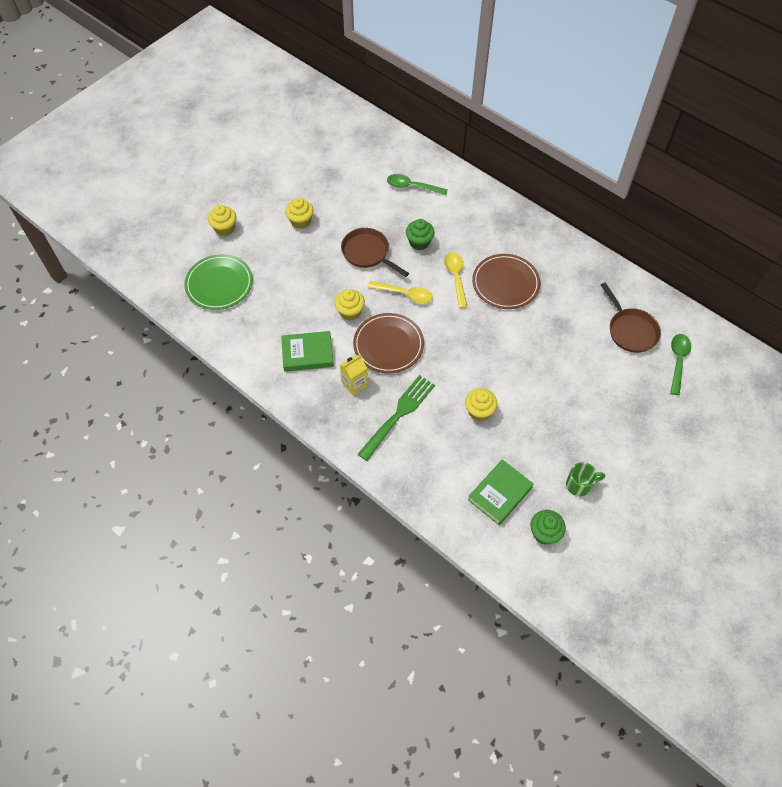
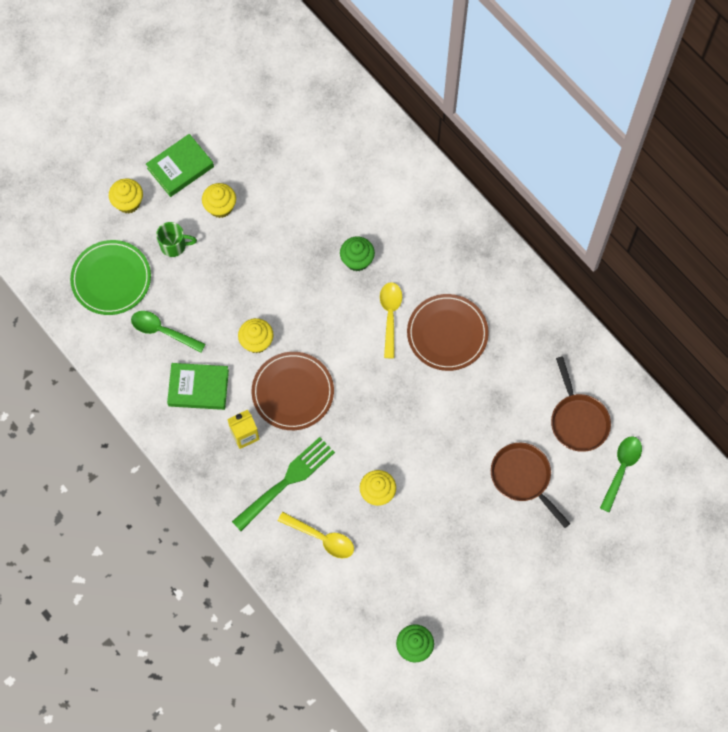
camera: 10 degrees right, 10 degrees up
brown pan [341,228,409,277] -> brown pan moved to [491,443,570,528]
yellow spoon [368,281,433,303] -> yellow spoon moved to [278,512,354,558]
green spoon [387,174,448,195] -> green spoon moved to [131,311,206,353]
green book [468,459,534,525] -> green book moved to [146,134,214,197]
green mug [566,462,605,496] -> green mug moved to [156,222,197,257]

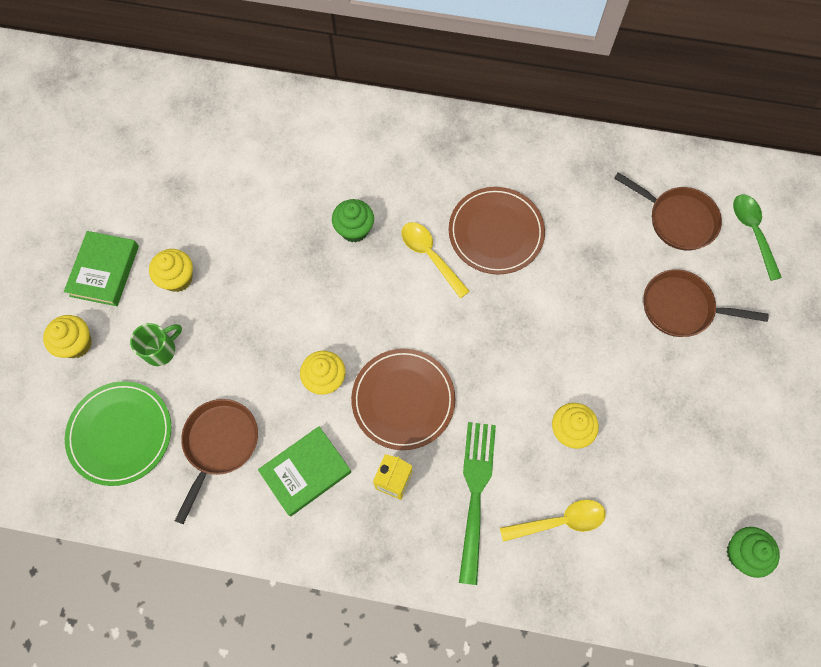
camera: 40 degrees left, 0 degrees up
green spoon [131,311,206,353] -> brown pan [175,399,258,524]

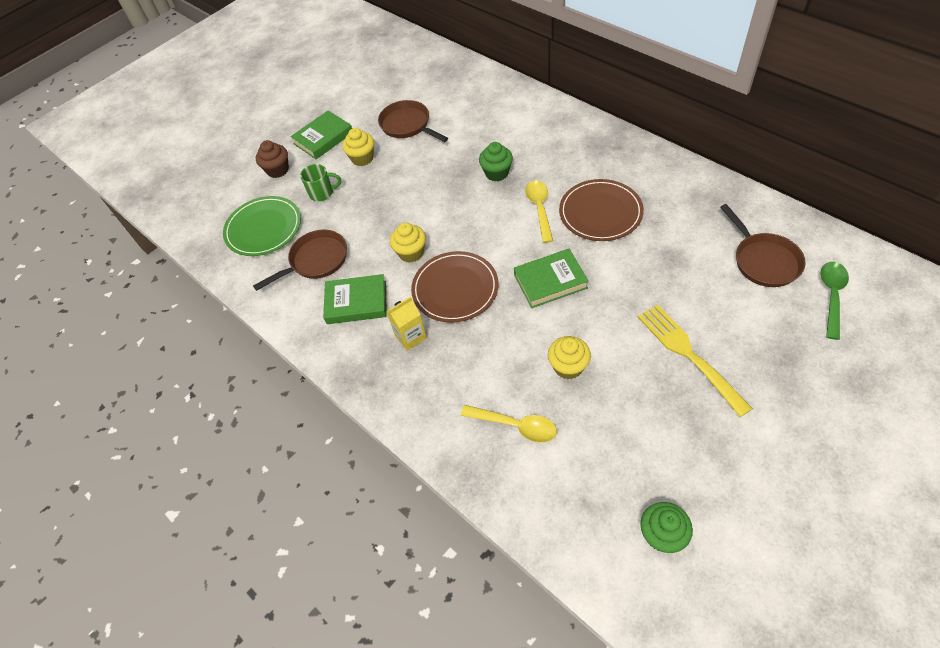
camera: 40 degrees right, 15 degrees down
yellow cupcake [43,315,92,358] -> brown cupcake [256,140,289,178]
green fork [459,422,496,585] -> none
brown pan [643,269,769,337] -> brown pan moved to [378,100,448,142]
none -> green book [514,249,589,308]
none -> yellow fork [638,304,753,417]

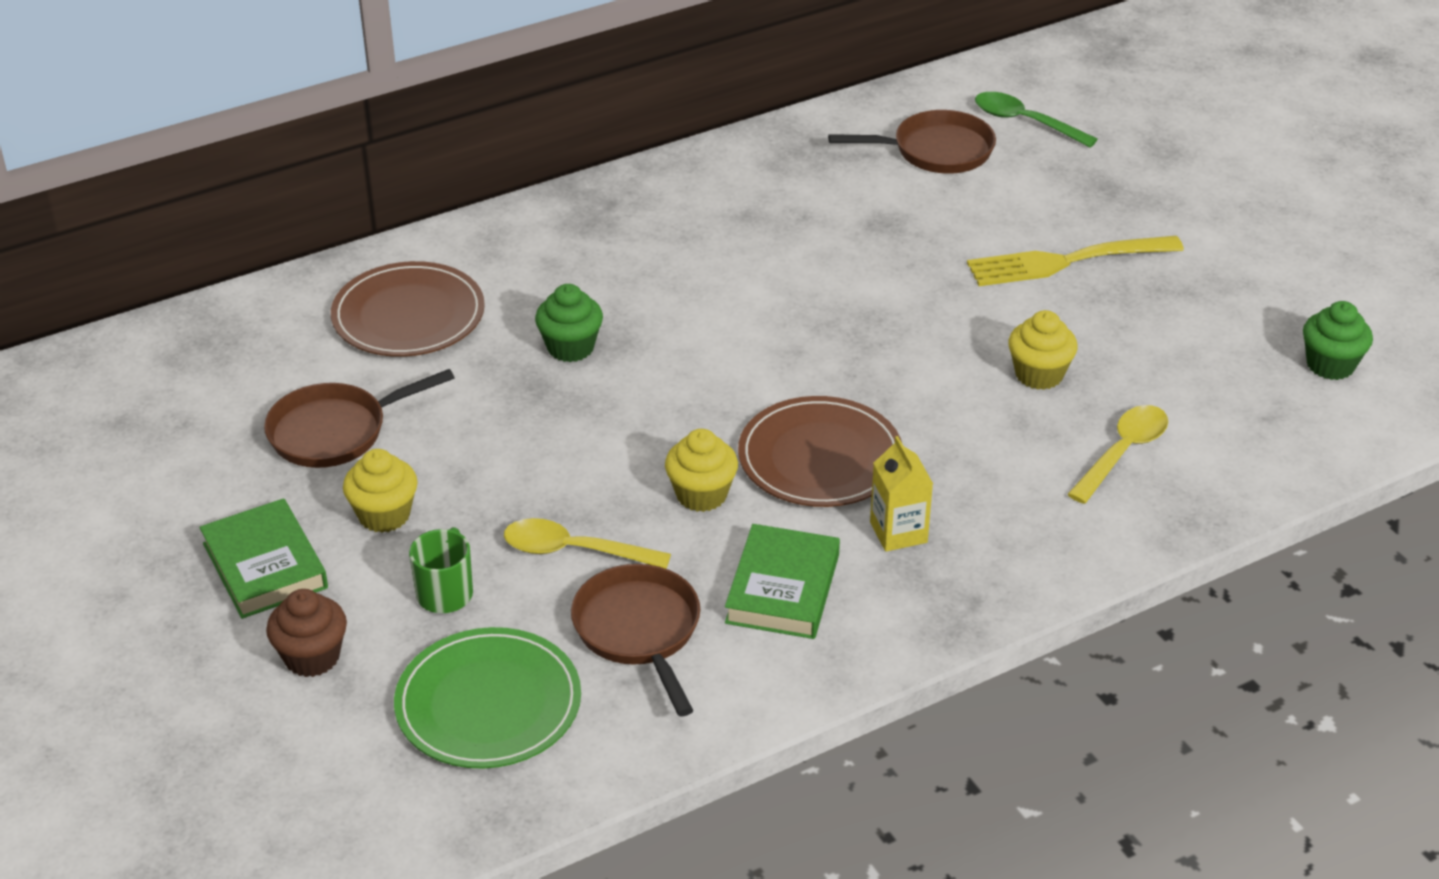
camera: 80 degrees left, 15 degrees down
green book [514,249,589,308] -> none
yellow spoon [525,180,553,243] -> yellow spoon moved to [504,518,671,569]
brown plate [559,179,644,241] -> brown plate moved to [331,261,485,357]

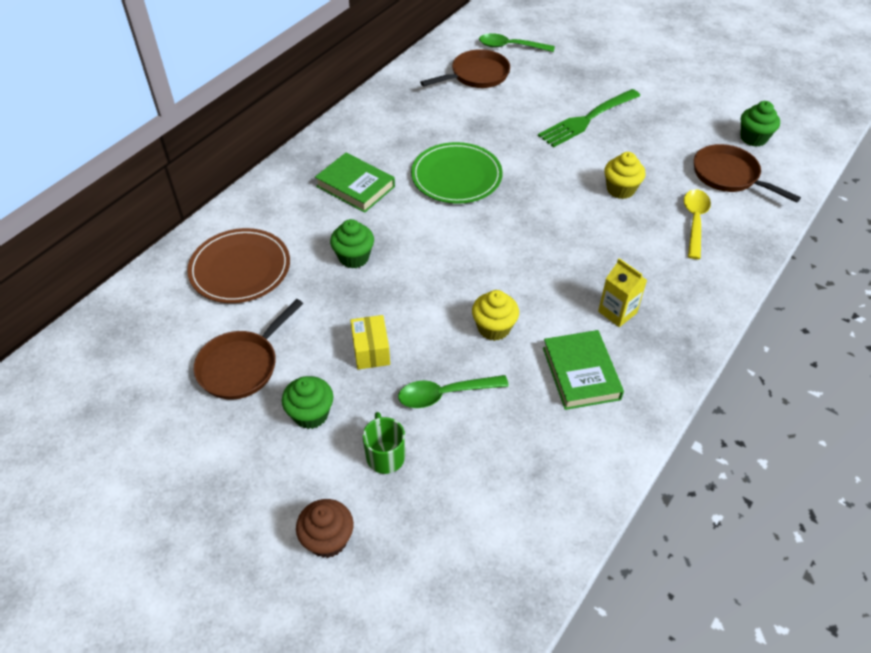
camera: 25 degrees left, 10 degrees up
green book [200,498,328,619] -> green book moved to [315,153,395,213]
yellow cupcake [343,449,418,533] -> green cupcake [282,376,333,429]
green plate [394,627,581,769] -> green plate moved to [411,142,503,204]
yellow spoon [504,518,671,569] -> green spoon [398,375,509,408]
brown pan [571,564,700,716] -> brown pan moved to [694,144,801,203]
brown plate [738,396,902,507] -> none
yellow fork [967,236,1184,286] -> green fork [538,89,640,147]
none -> yellow box [350,315,390,370]

